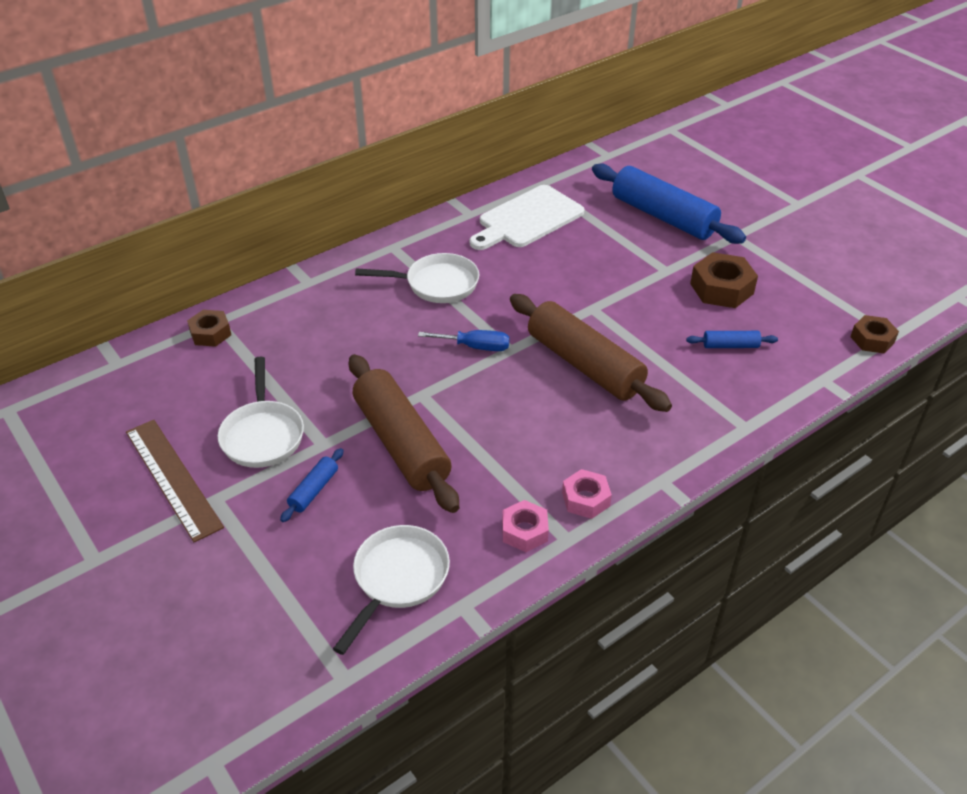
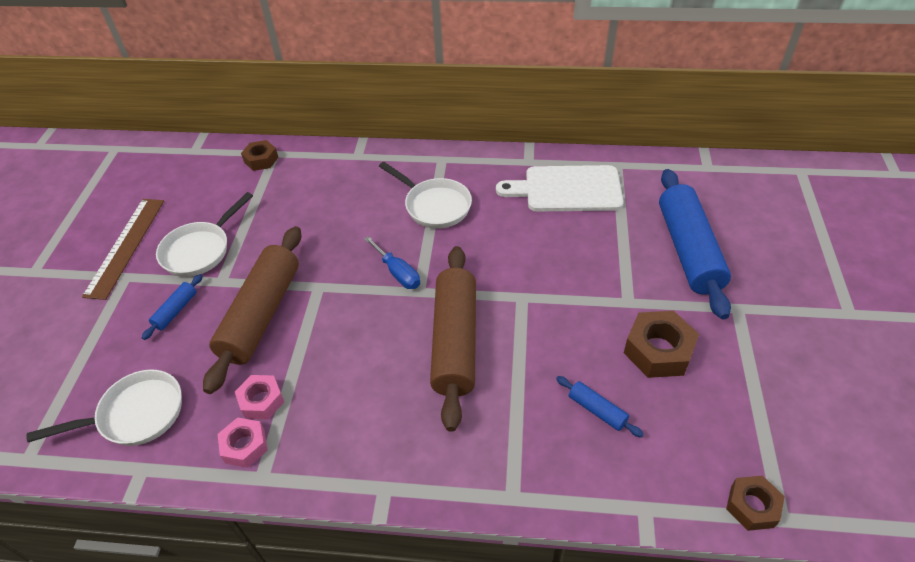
camera: 45 degrees right, 5 degrees up
blue rolling pin [280,448,344,522] -> blue rolling pin turned 45 degrees counterclockwise [142,274,203,340]
pink nut [562,469,612,519] -> pink nut moved to [235,375,284,419]

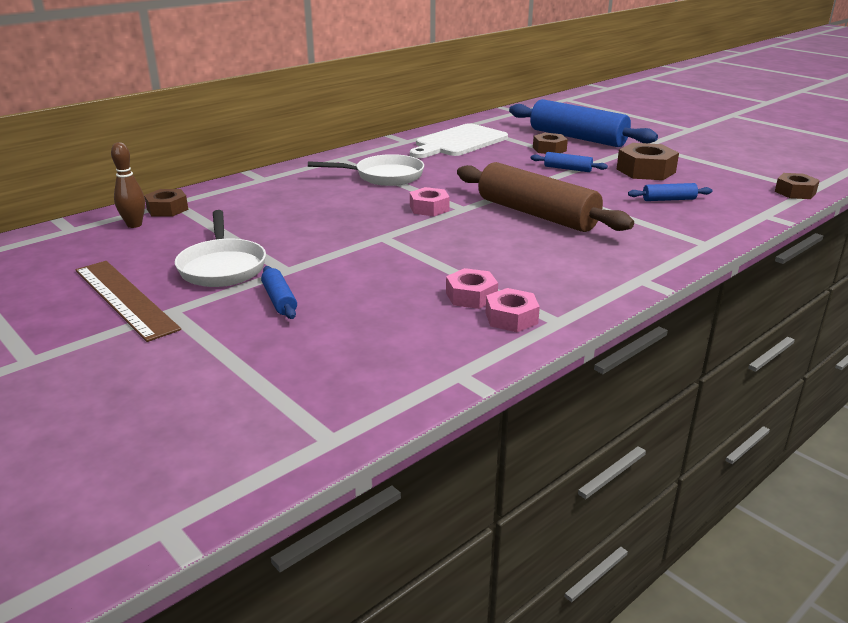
camera: 50 degrees left, 20 degrees down
white pan [26,370,182,446] -> none
brown rolling pin [203,226,301,394] -> none
blue screwdriver [364,236,420,289] -> pink nut [410,187,450,216]
none -> brown bowling pin [111,142,145,228]
none -> blue rolling pin [531,152,608,172]
none -> brown nut [533,133,568,154]

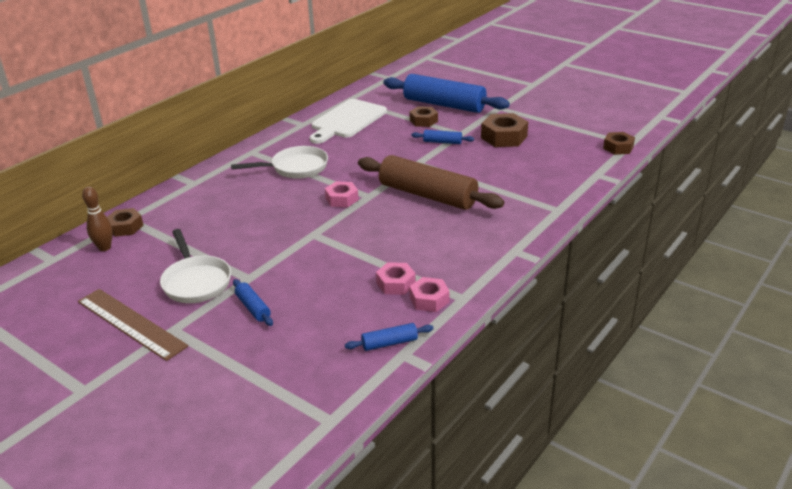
camera: 10 degrees left, 5 degrees up
blue rolling pin [628,183,712,201] -> blue rolling pin moved to [345,323,434,351]

